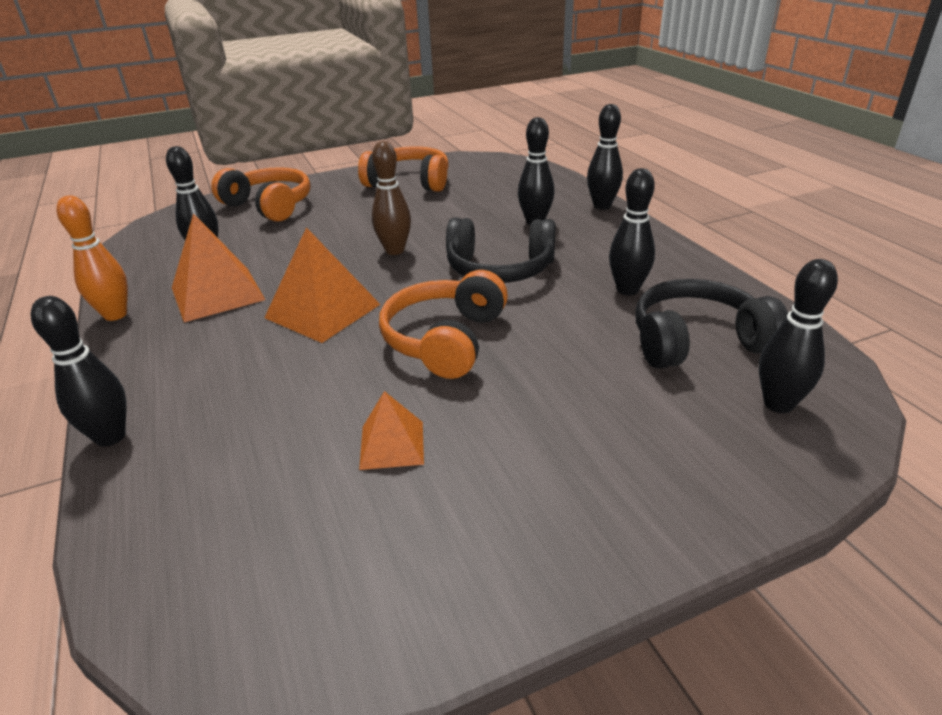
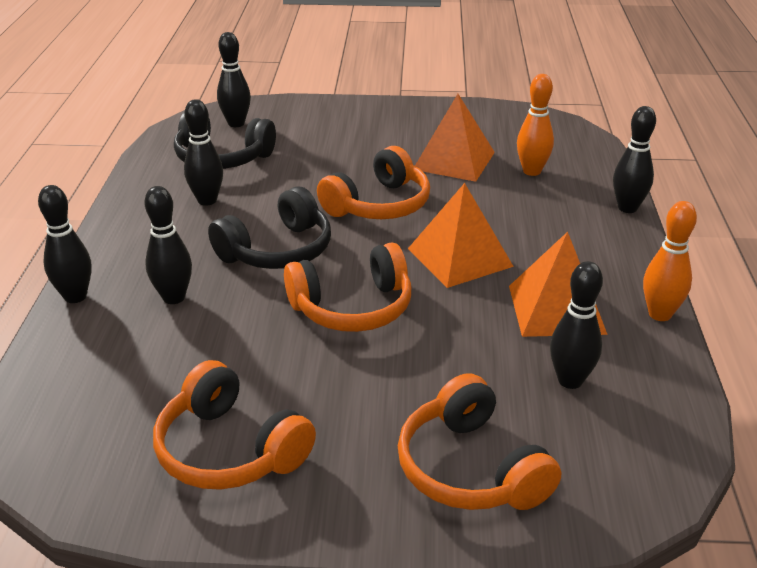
camera: 155 degrees left, 0 degrees up
orange pyramid [359,391,424,470] -> orange pyramid [415,94,495,182], size x1.73
brown bowling pin [372,141,411,255] -> orange headphones [284,243,411,332]
black headphones [446,218,556,283] -> black headphones turned 105 degrees clockwise [208,187,331,269]
none -> orange bowling pin [517,74,554,176]

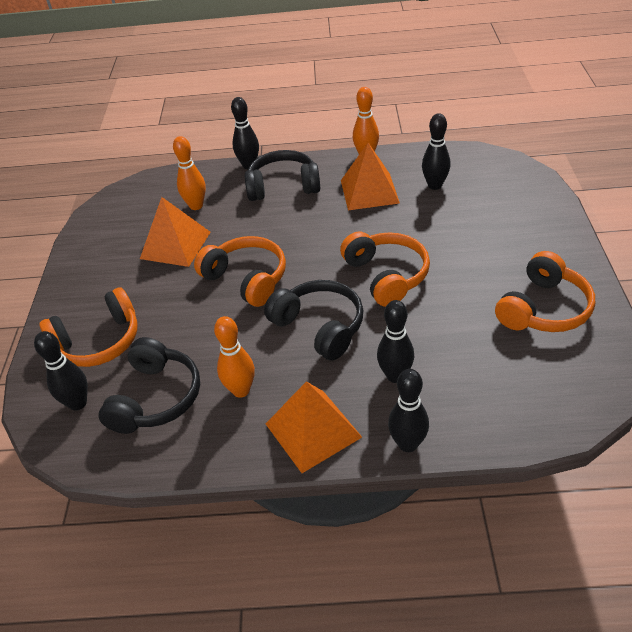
camera: 90 degrees left, 10 degrees up
black bowling pin [184,99,223,206] -> orange bowling pin [214,316,255,398]
orange headphones [398,373,561,510] -> orange headphones moved to [39,287,138,367]
orange pyramid [408,183,514,288] -> orange pyramid moved to [266,381,362,473]
none -> black headphones [245,150,320,201]

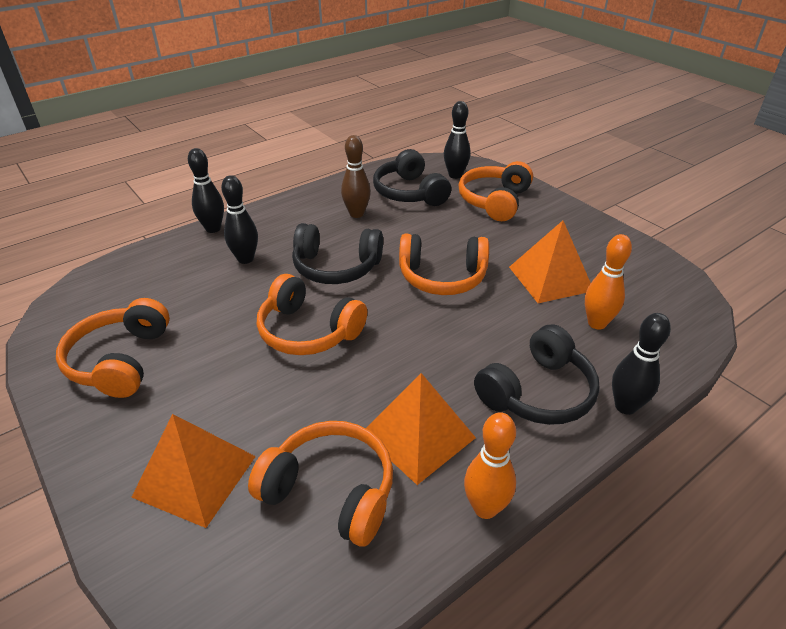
camera: 140 degrees right, 5 degrees down
orange bowling pin [214,316,255,398] -> brown bowling pin [341,135,371,218]
orange pyramid [266,381,362,473] -> orange pyramid moved to [131,414,256,528]
black bowling pin [422,113,450,190] -> orange headphones [248,421,393,547]

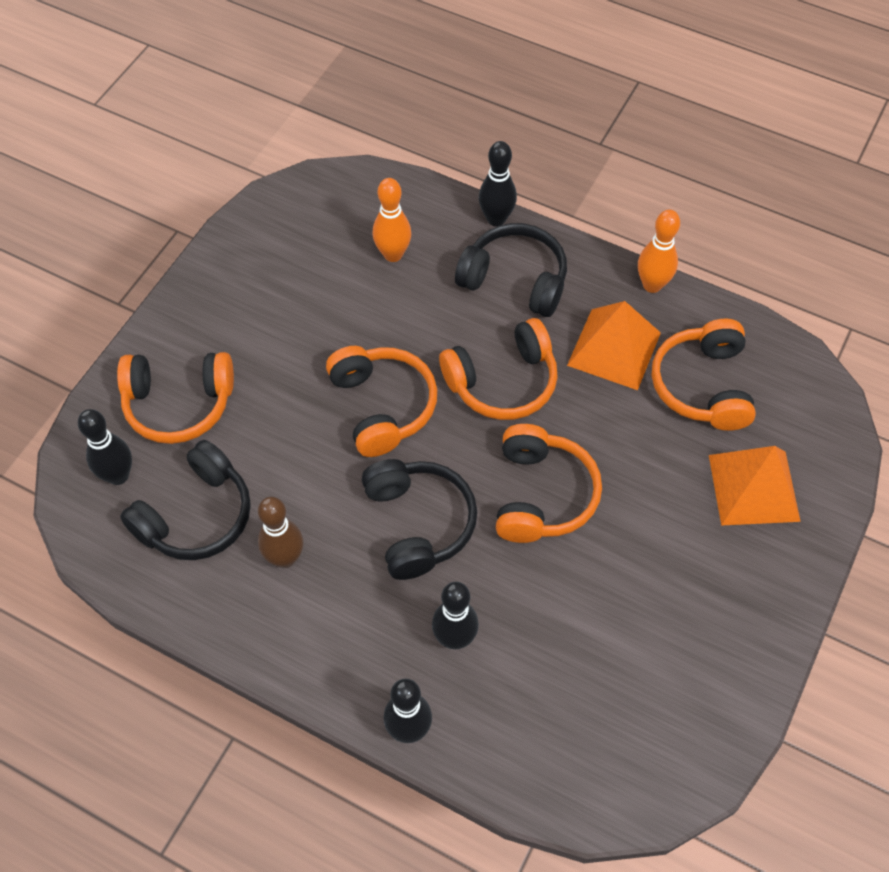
camera: 115 degrees left, 20 degrees up
orange headphones [56,298,170,398] -> orange headphones moved to [439,318,558,420]
orange pyramid [509,221,591,303] -> none

